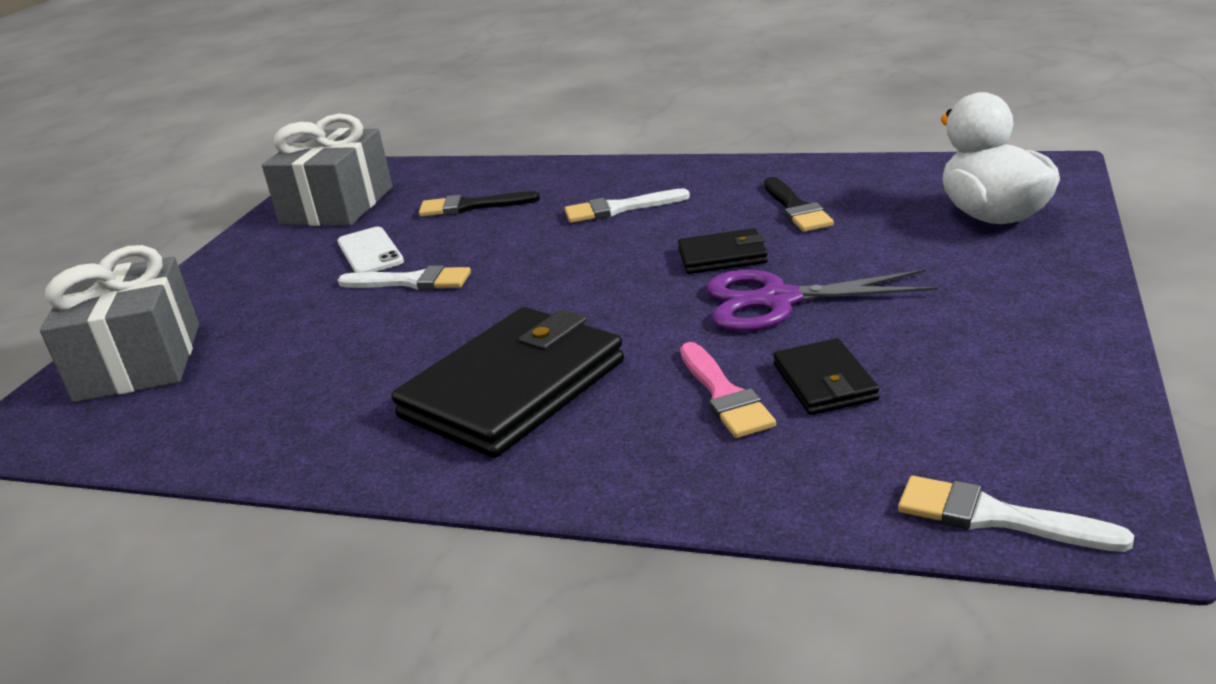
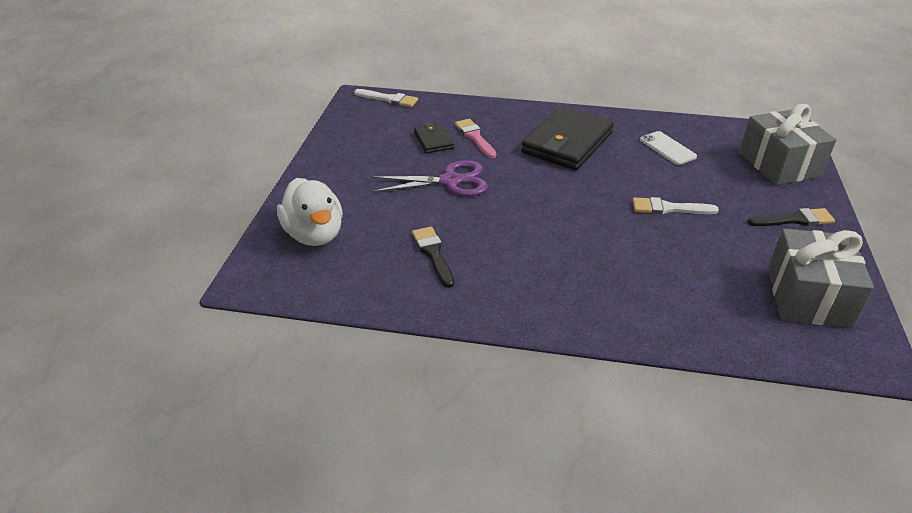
camera: 170 degrees right, 10 degrees up
white phone [337,227,404,273] -> white phone moved to [640,131,697,165]
black brush [419,191,540,217] -> black brush moved to [747,208,835,226]
white brush [564,188,690,223] -> none
black wallet [678,228,768,274] -> none

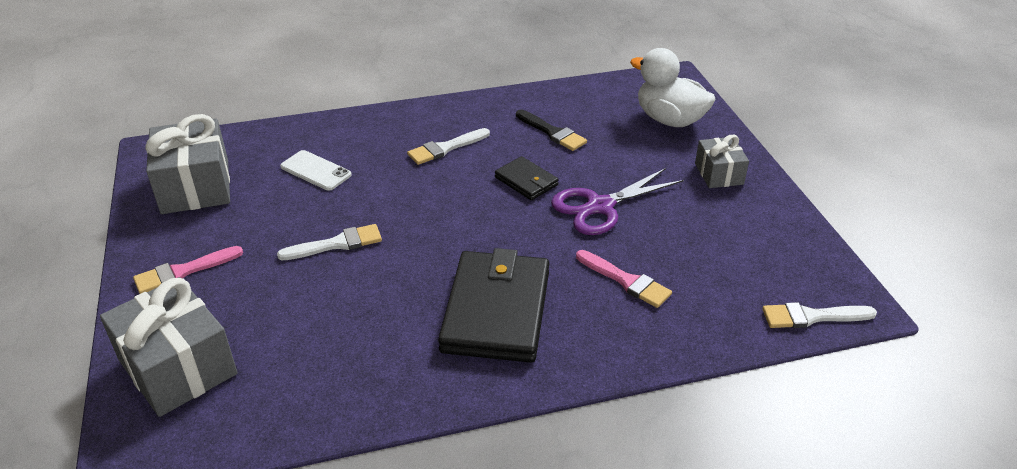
camera: 155 degrees right, 0 degrees up
black wallet [414,123,454,153] -> black wallet moved to [495,156,559,200]
white phone [640,131,697,165] -> white phone moved to [280,150,352,191]
black brush [747,208,835,226] -> pink brush [133,246,243,294]
none -> white brush [407,128,490,165]
none -> grey gift [695,135,749,188]

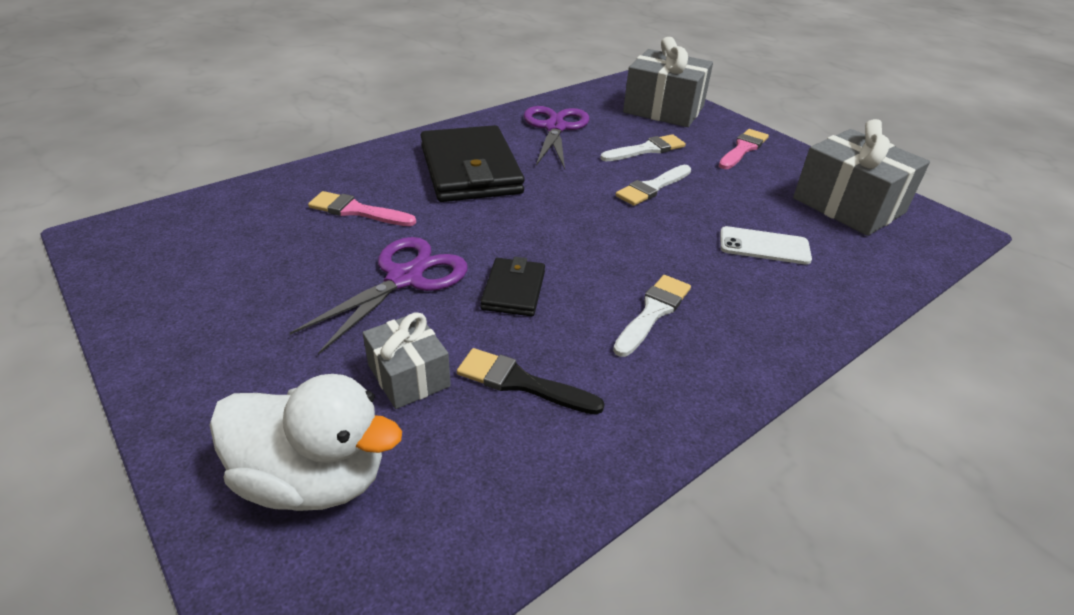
camera: 155 degrees right, 0 degrees up
black wallet [495,156,559,200] -> black wallet turned 75 degrees clockwise [480,257,545,316]
grey gift [695,135,749,188] -> grey gift moved to [363,312,451,409]
white brush [762,302,877,328] -> white brush moved to [600,134,686,161]
none -> purple scissors [524,106,589,169]

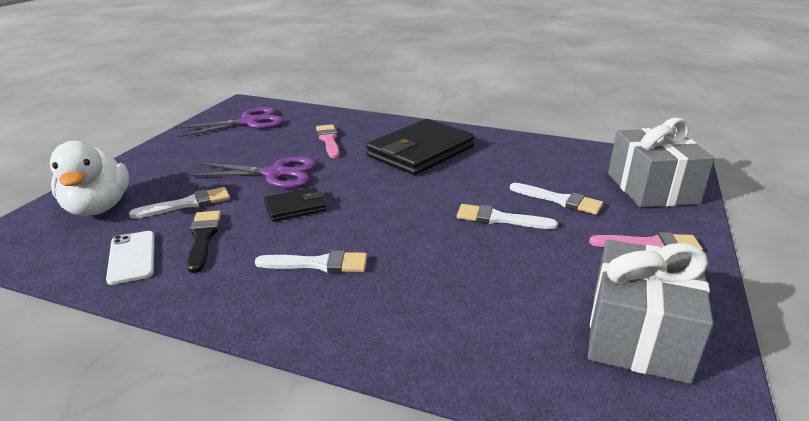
camera: 60 degrees right, 10 degrees down
grey gift [363,312,451,409] -> white brush [129,187,230,219]
purple scissors [524,106,589,169] -> purple scissors moved to [175,107,284,138]
white phone [720,226,812,264] -> white phone moved to [106,231,154,285]

